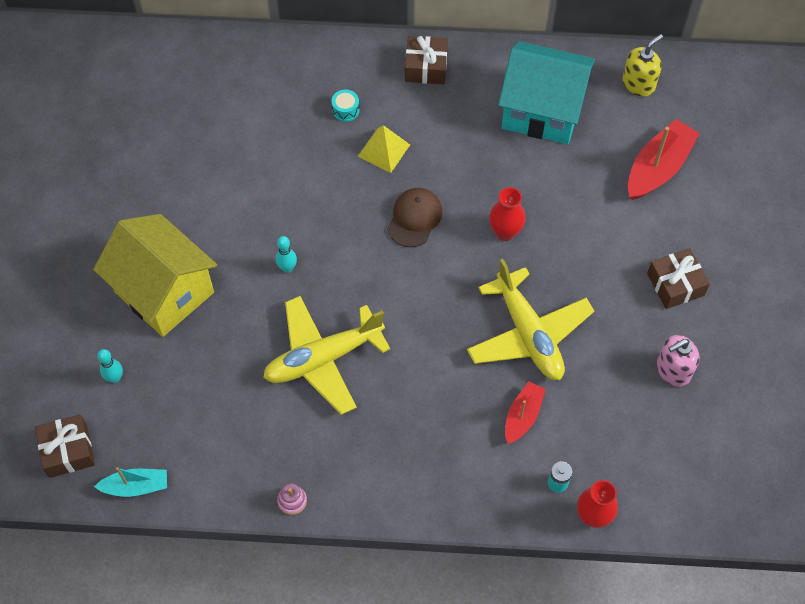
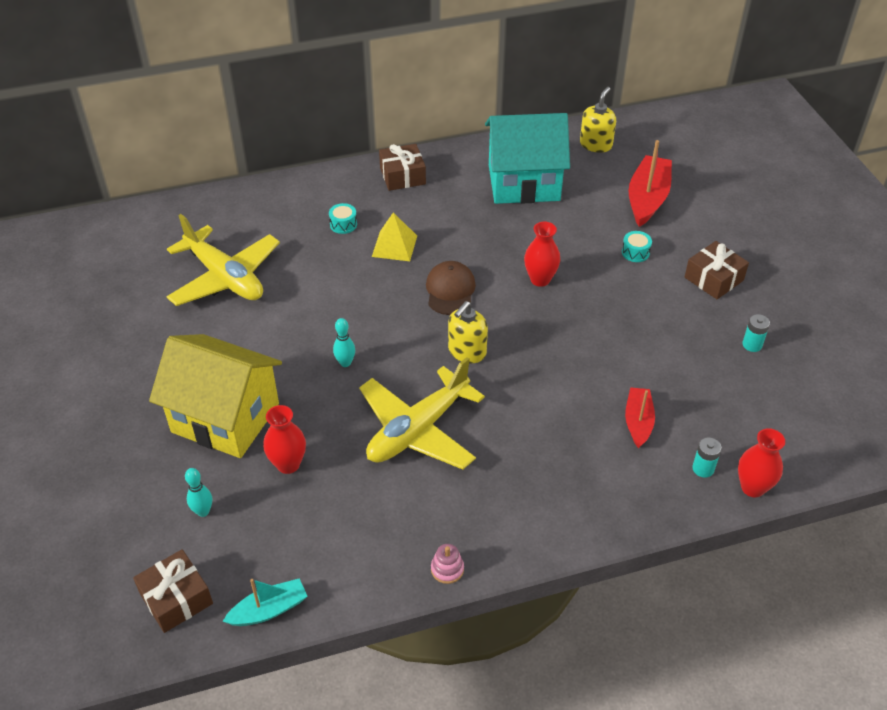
camera: 20 degrees left, 15 degrees down
yellow plane [467,259,594,380] -> yellow plane moved to [166,214,280,306]
pink soap dispenser [657,335,700,387] -> turquoise battery [742,314,770,352]
none -> red vase [263,405,306,474]
none -> yellow soap dispenser [448,301,488,363]
none -> turquoise drum [622,231,652,262]

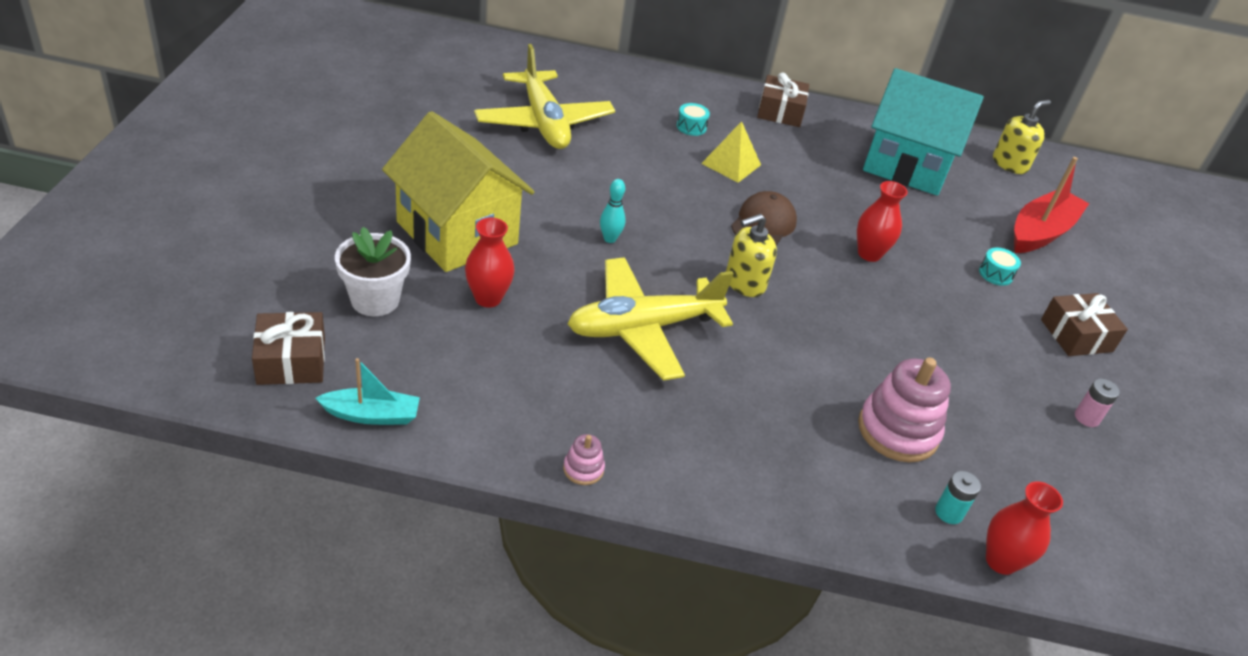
camera: 20 degrees right, 5 degrees down
turquoise bowling pin [185,468,212,517] -> white flower pot [335,227,411,316]
red boat [625,387,655,448] -> pink stacking toy [858,357,951,462]
turquoise battery [742,314,770,352] -> pink battery [1075,379,1120,427]

